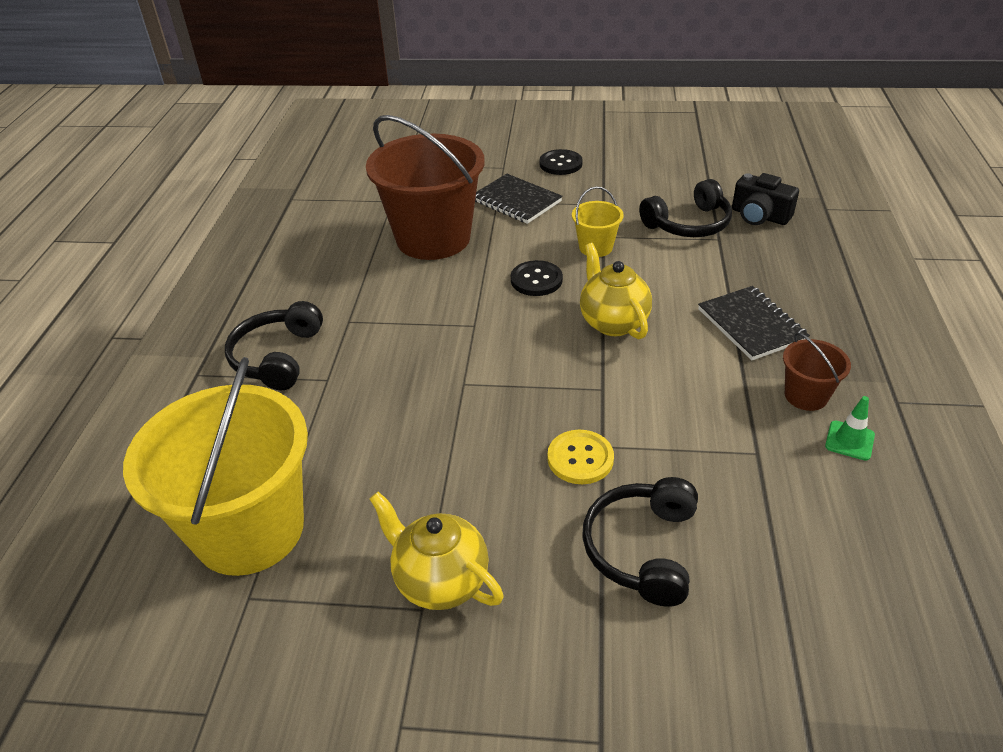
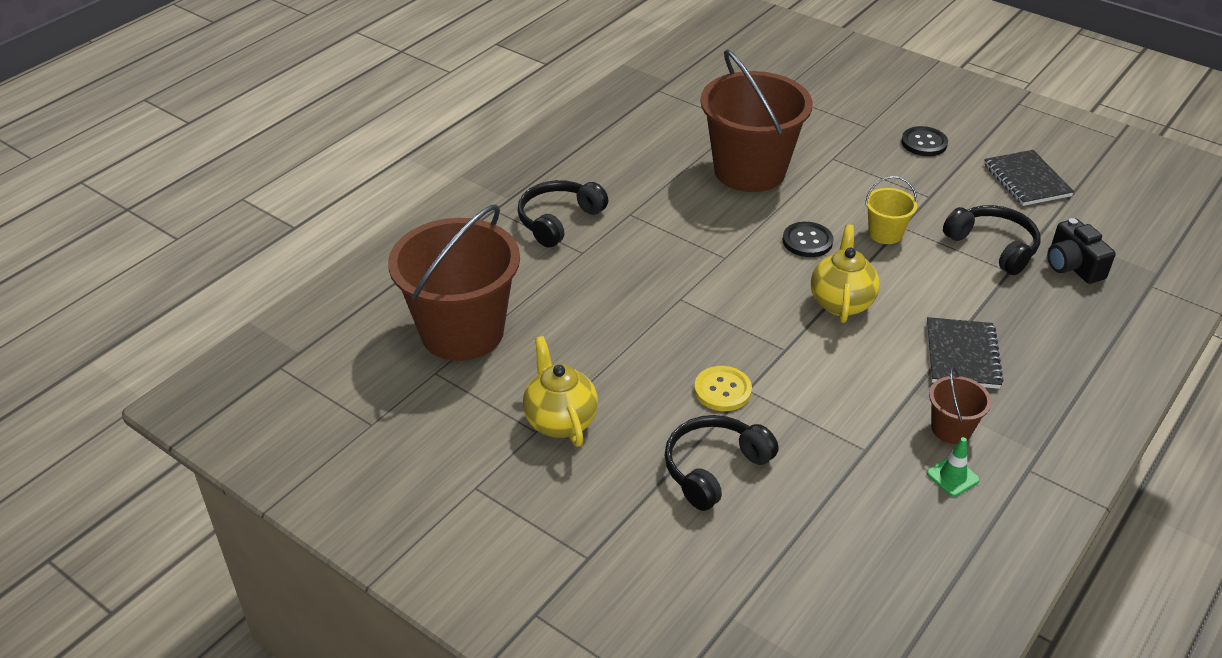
camera: 30 degrees right, 0 degrees up
yellow bucket [123,357,308,576] -> brown bucket [388,205,520,361]
black notebook [475,174,563,224] -> black notebook moved to [984,150,1074,206]
black headphones [639,179,732,237] -> black headphones turned 135 degrees counterclockwise [943,205,1041,275]

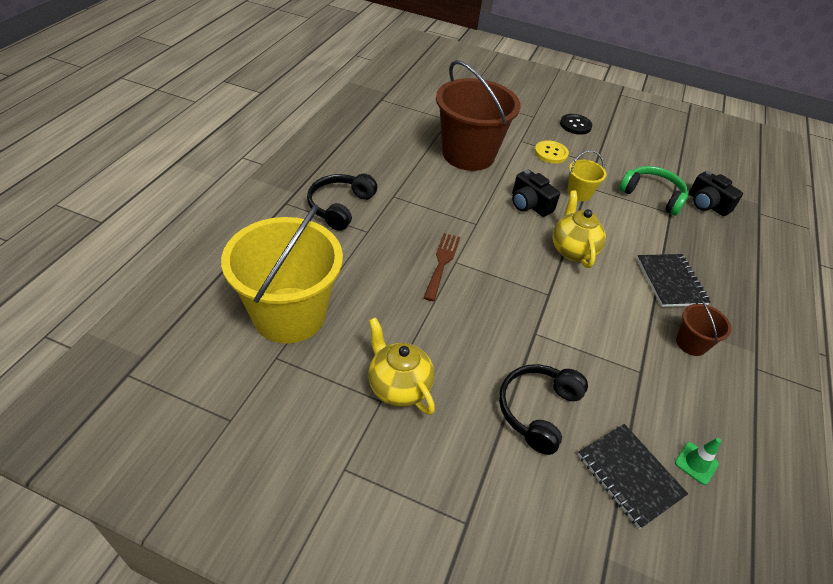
camera: 20 degrees left, 5 degrees up
brown bucket [388,205,520,361] -> yellow bucket [221,204,343,343]
yellow button [694,366,752,411] -> yellow button moved to [534,140,569,164]
black button [783,222,833,257] -> black camera [512,170,560,217]
green traffic cone [927,437,980,497] -> green traffic cone moved to [675,438,721,485]
black headphones [943,205,1041,275] -> green headphones [619,166,688,216]
black notebook [984,150,1074,206] -> black notebook moved to [578,424,688,529]
none -> brown fork [424,233,460,301]

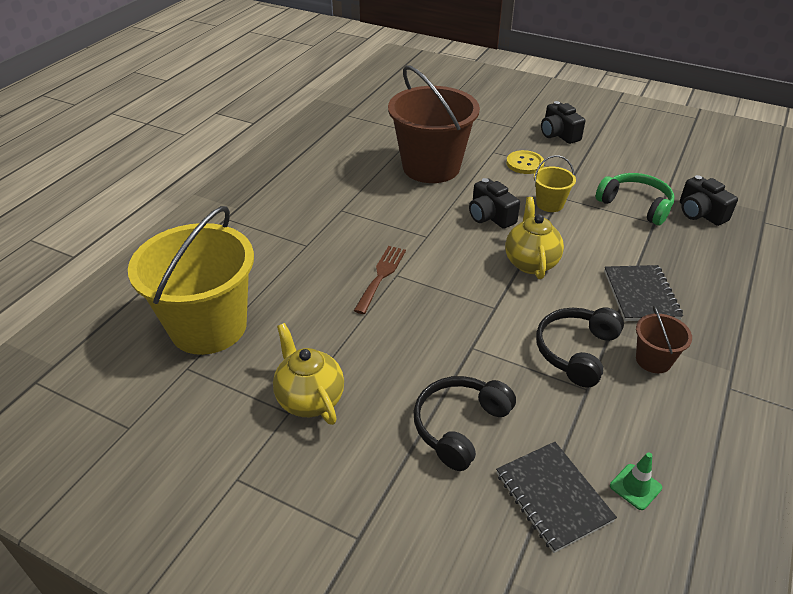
camera: 10 degrees right, 5 degrees down
black headphones [307,174,377,231] -> black headphones moved to [536,308,624,388]
black button [560,114,592,135] -> black camera [541,101,585,144]

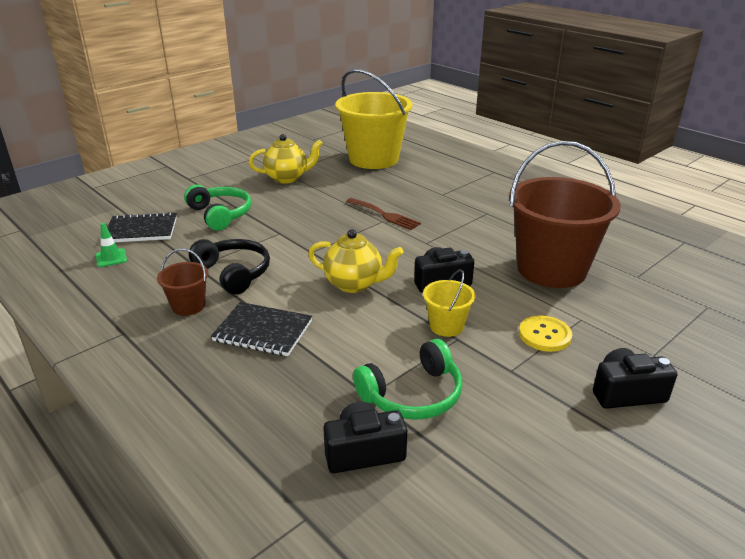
camera: 110 degrees right, 10 degrees down
black headphones [414,376,516,471] -> green headphones [184,185,251,231]

